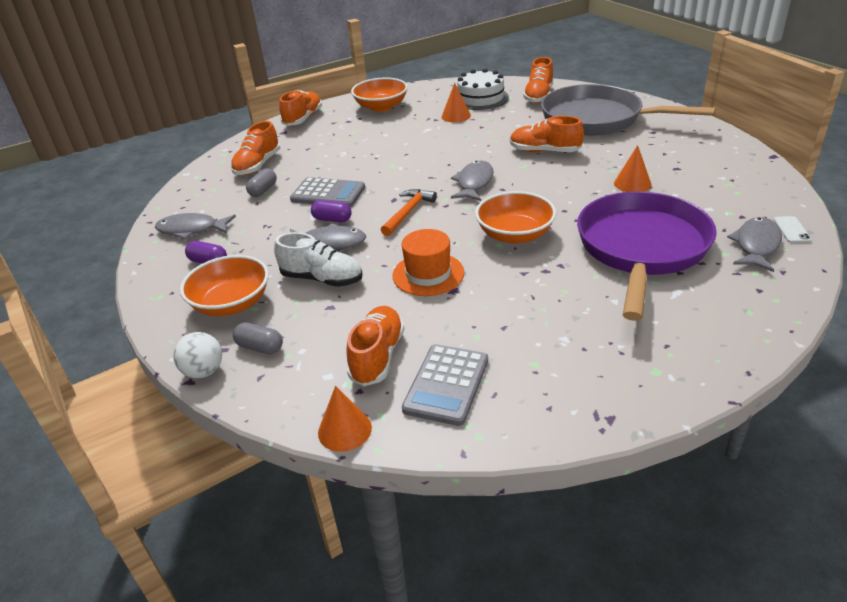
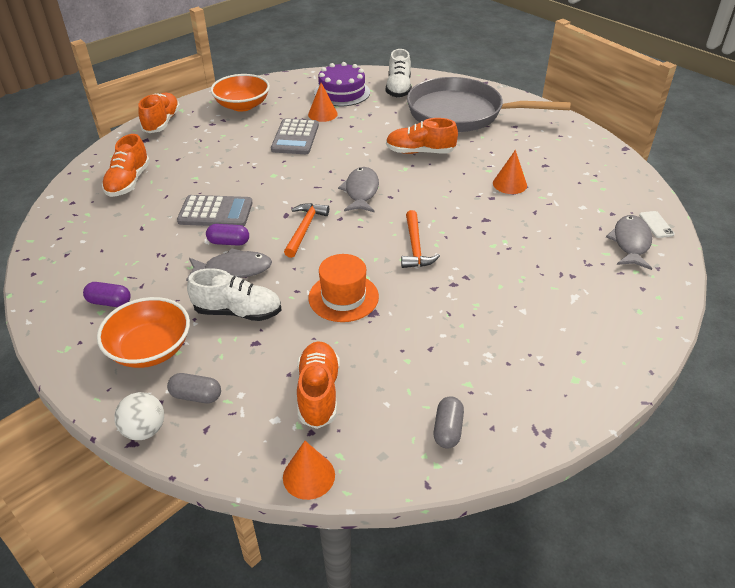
camera: 15 degrees left, 5 degrees up
grey fish [155,213,236,240] -> none
grey capsule [246,169,277,197] -> grey capsule moved to [434,396,464,449]
grey calculator [402,344,488,426] -> grey calculator moved to [271,118,319,154]
white cake [457,68,509,110] -> purple cake [314,62,370,106]
orange bowl [475,191,556,244] -> orange hammer [401,210,440,268]
orange shoe [523,57,553,103] -> white shoe [386,49,412,98]
purple pan [577,191,717,321] -> none

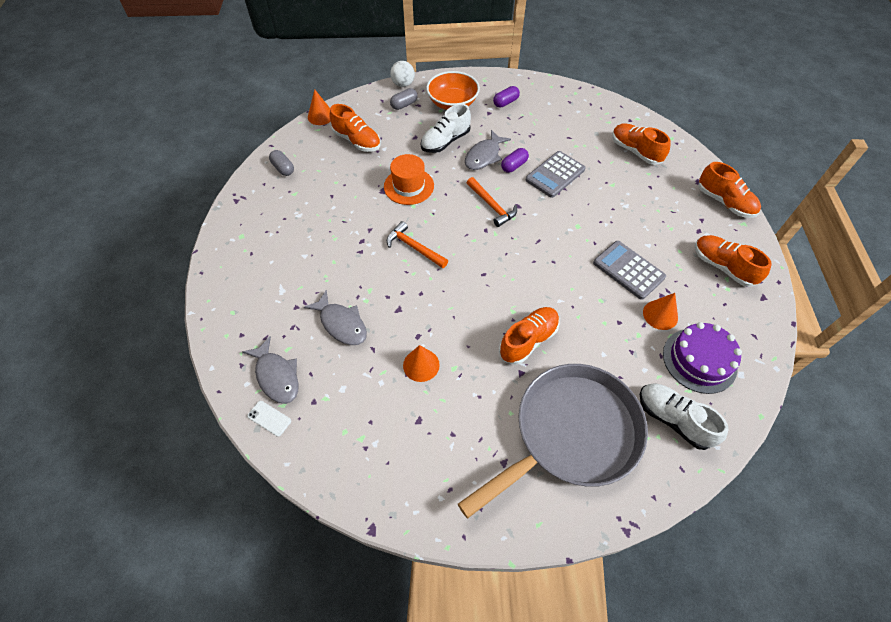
camera: 130 degrees right, 15 degrees up
orange bowl [210,74,270,112] -> orange shoe [695,235,772,287]
grey fish [338,167,379,212] -> grey fish moved to [304,290,367,345]

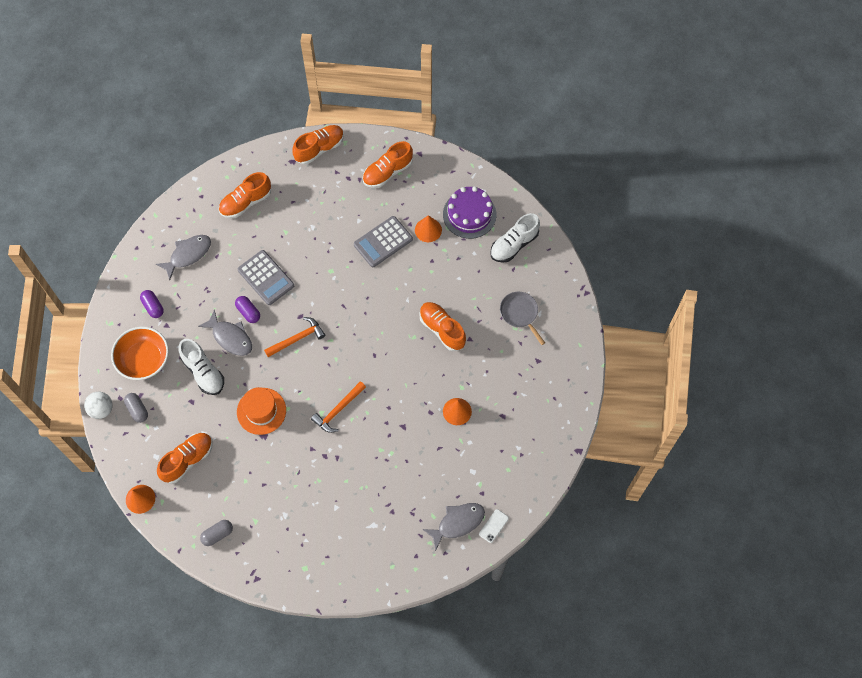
camera: 85 degrees left, 10 degrees up
grey fish [304,290,367,345] -> grey fish moved to [156,235,211,280]
grey pan [458,364,648,518] -> grey pan [500,292,545,345], size x0.43

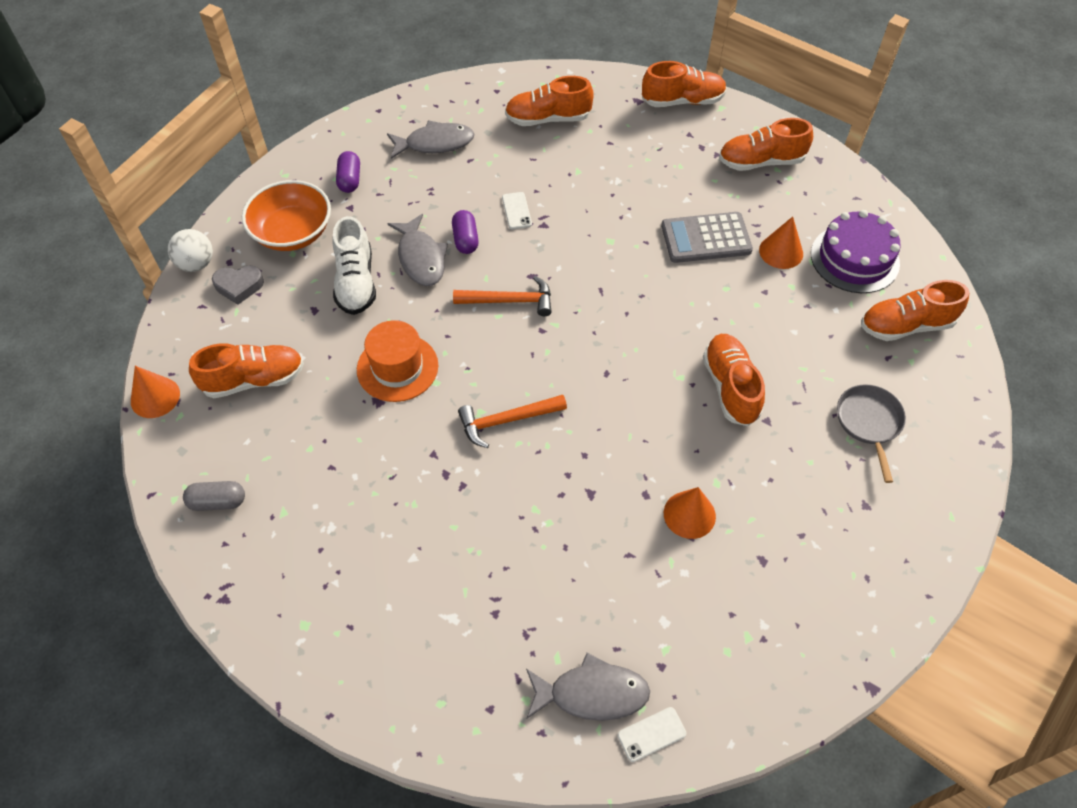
camera: 30 degrees right, 10 degrees down
grey capsule [124,393,148,423] -> grey heart [212,266,264,305]
grey calculator [238,250,294,305] -> white phone [502,192,532,229]
white shoe [490,213,540,263] -> orange shoe [861,280,969,341]

